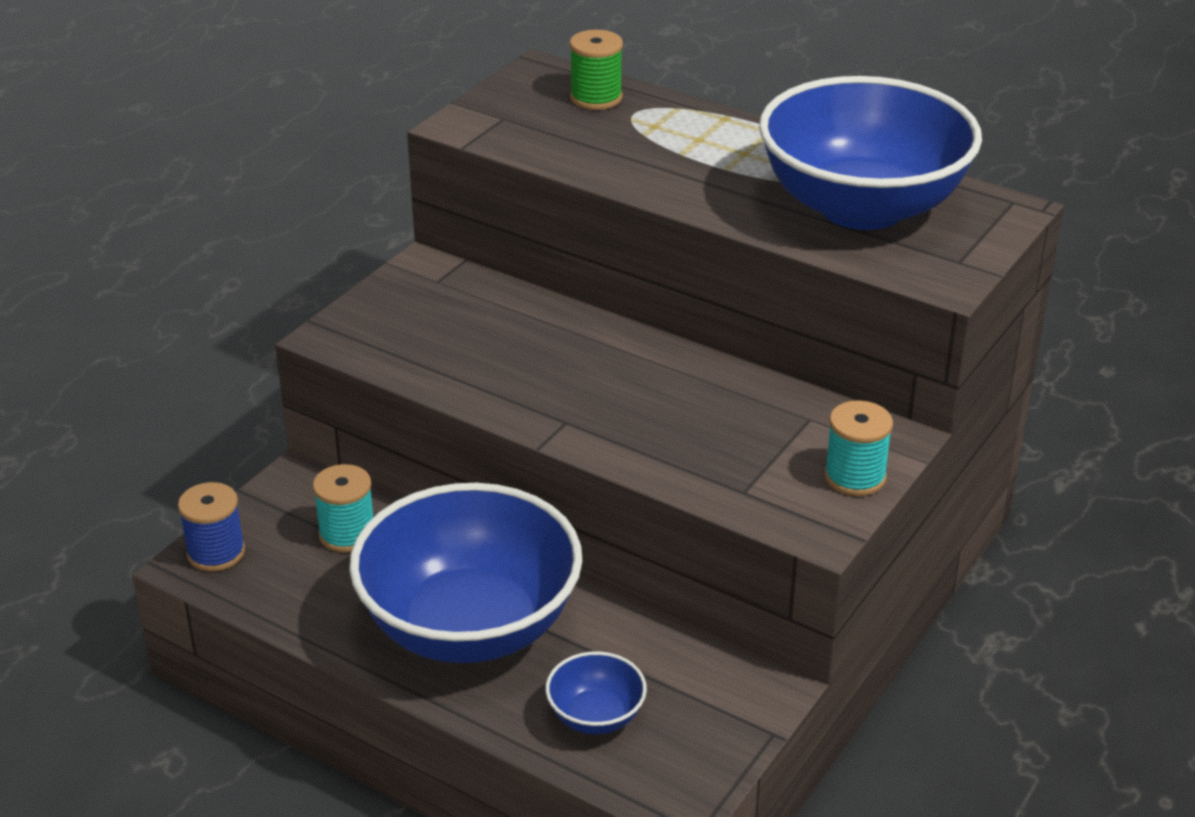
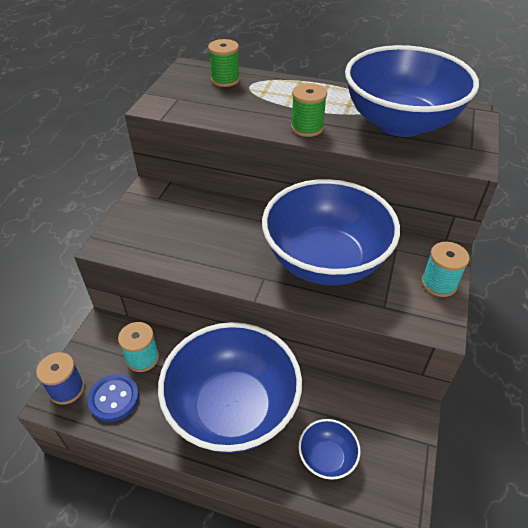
camera: 15 degrees left, 10 degrees up
none -> blue button [88,374,139,422]
none -> blue bowl [262,179,400,285]
none -> green spool [291,83,327,137]

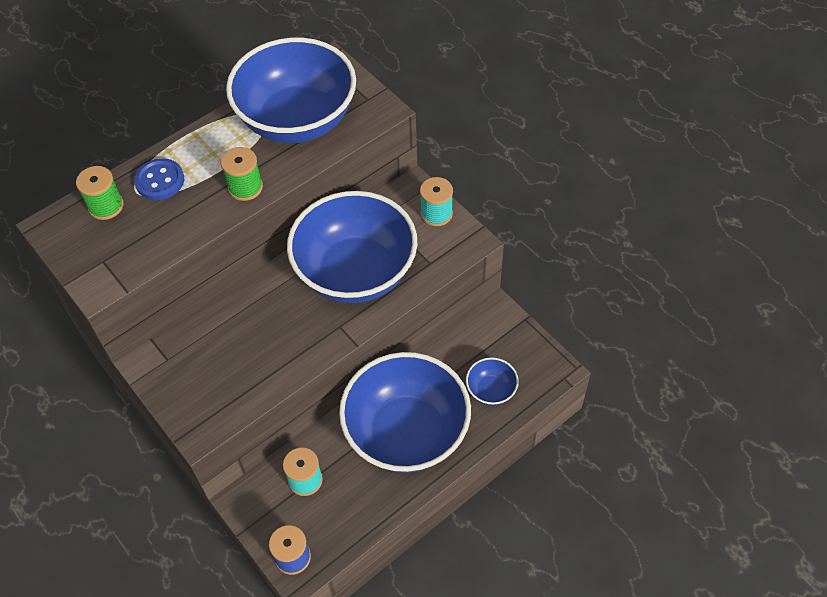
camera: 55 degrees left, 10 degrees up
blue button [88,374,139,422] -> blue button moved to [134,158,184,200]

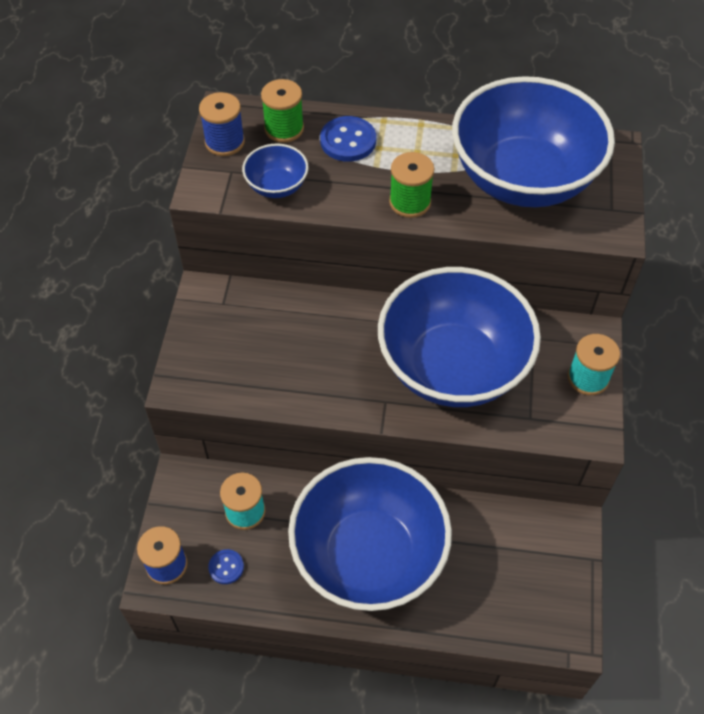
camera: 45 degrees right, 0 degrees up
blue bowl [466,357,519,406] -> blue bowl moved to [242,144,309,198]
none -> blue spool [199,92,245,156]
none -> blue button [208,549,244,584]

